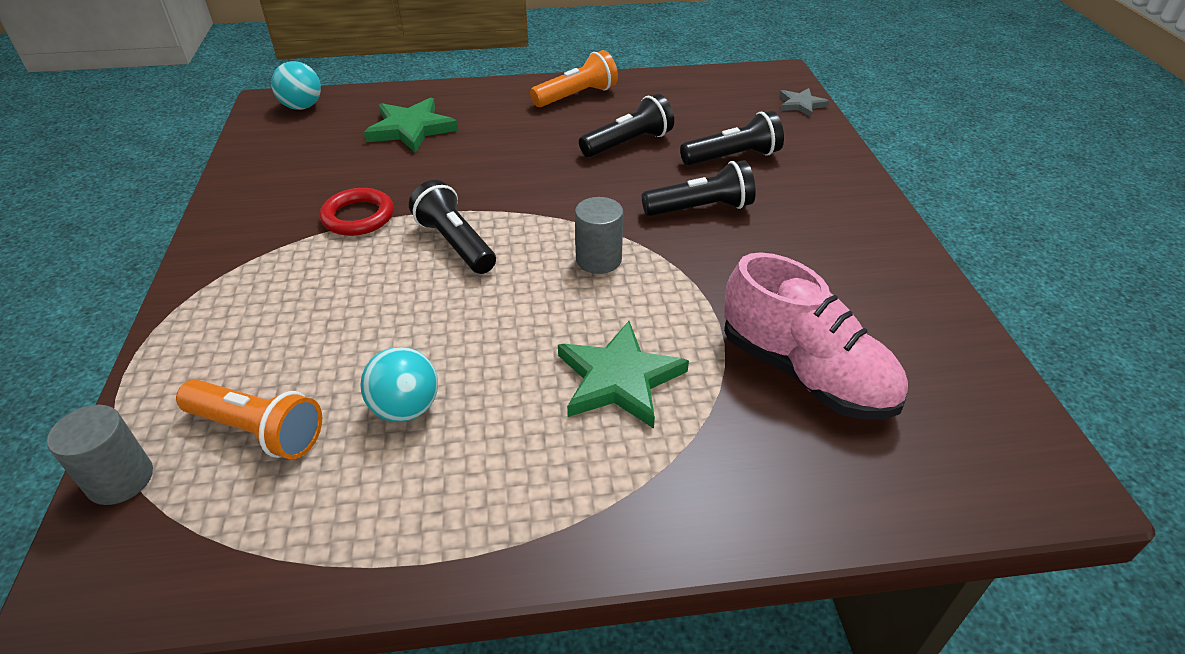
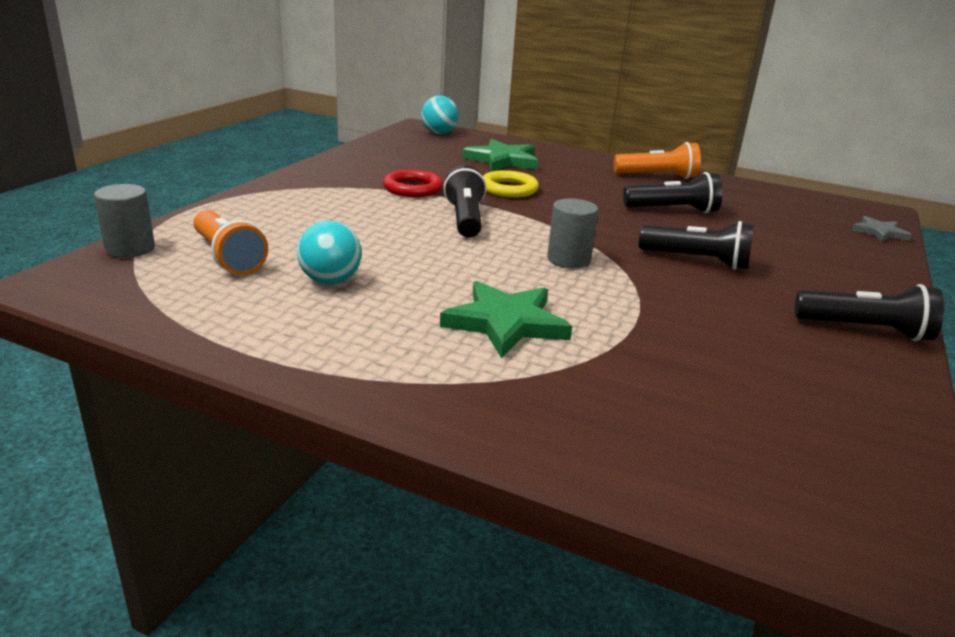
camera: 30 degrees right, 15 degrees down
black flashlight [680,111,784,166] -> black flashlight moved to [795,284,944,341]
pink shoe [724,252,908,420] -> none
none -> yellow ring [483,170,539,198]

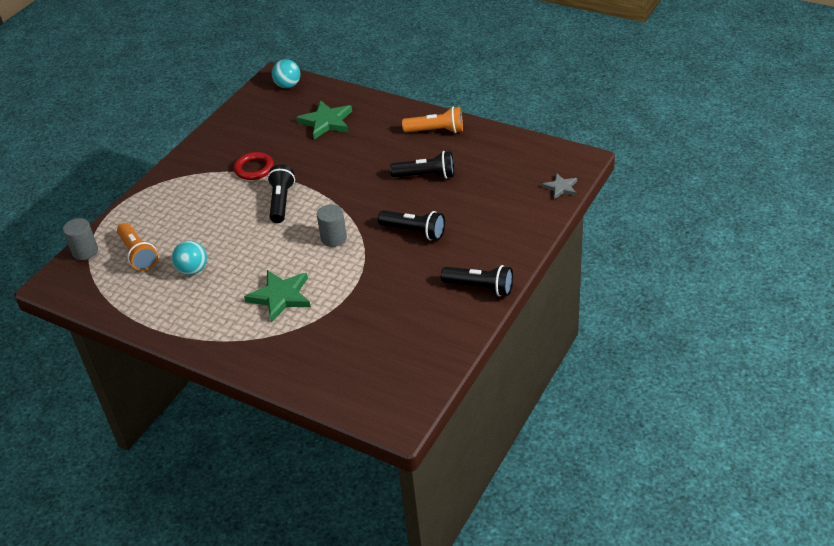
camera: 10 degrees right, 15 degrees up
yellow ring [483,170,539,198] -> none

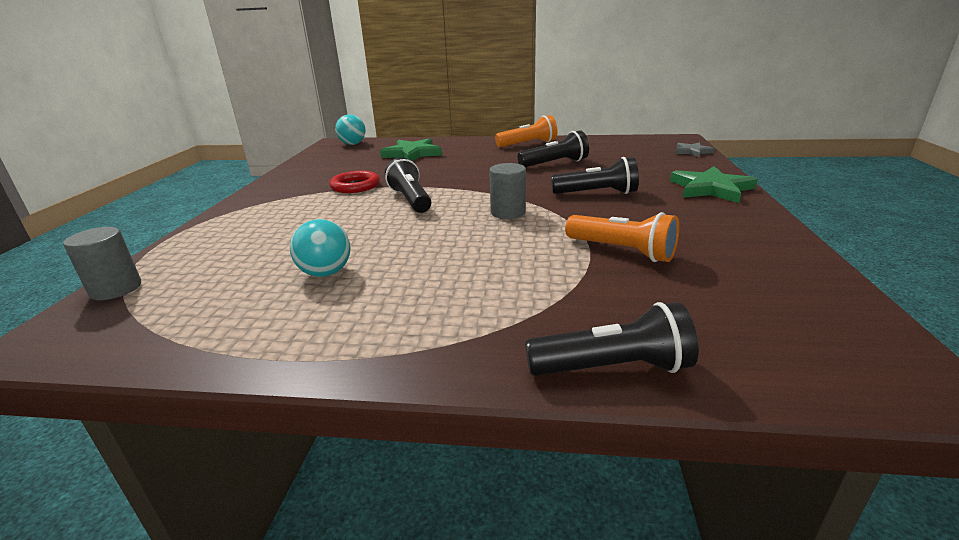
camera: 25 degrees left, 15 degrees down
orange flashlight [117,223,158,271] -> orange flashlight moved to [565,212,679,262]
green star [244,270,311,323] -> green star moved to [670,166,757,203]
black flashlight [441,265,513,296] -> black flashlight moved to [525,302,698,376]

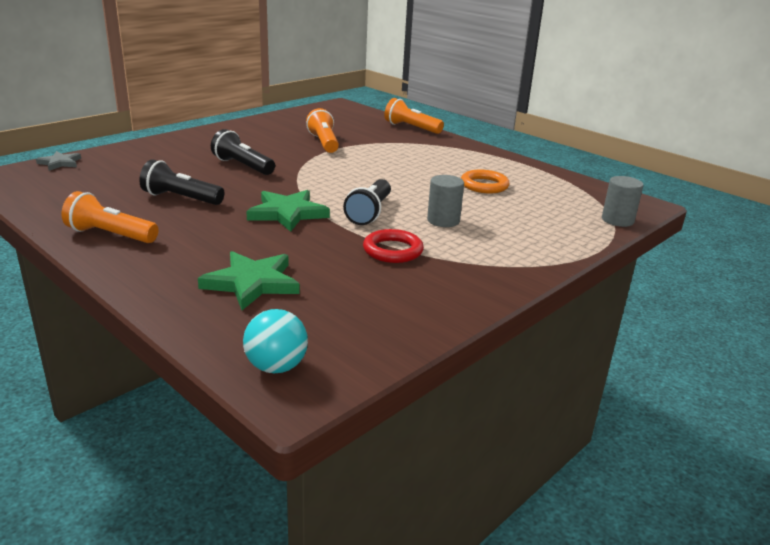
camera: 145 degrees left, 0 degrees up
turquoise ball [290,219,351,277] -> orange ring [461,170,509,193]
grey cylinder [489,163,526,219] -> grey cylinder moved to [427,175,464,227]
black flashlight [525,302,698,376] -> orange flashlight [384,98,444,134]
green star [670,166,757,203] -> green star moved to [246,190,330,232]

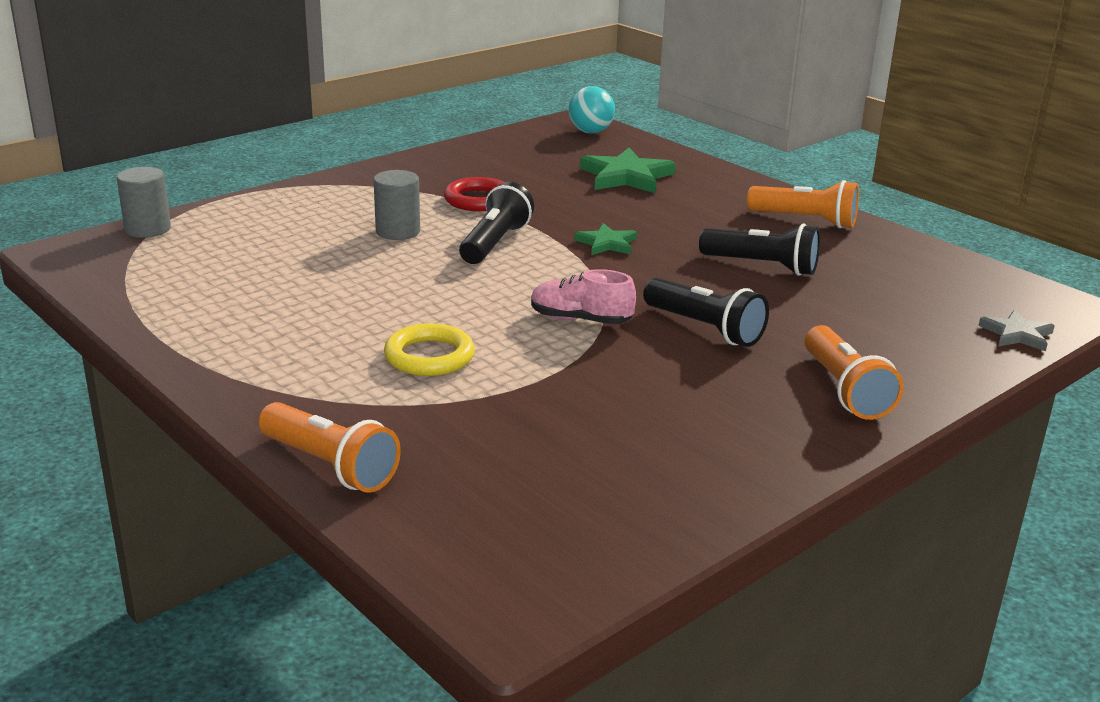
camera: 175 degrees left, 0 degrees up
green star [246,190,330,232] -> green star [574,223,637,255], size x0.58
orange flashlight [306,108,339,153] -> orange flashlight moved to [805,325,904,420]
orange ring [461,170,509,193] -> none
none -> yellow ring [384,323,475,376]
none -> pink shoe [531,269,636,324]

